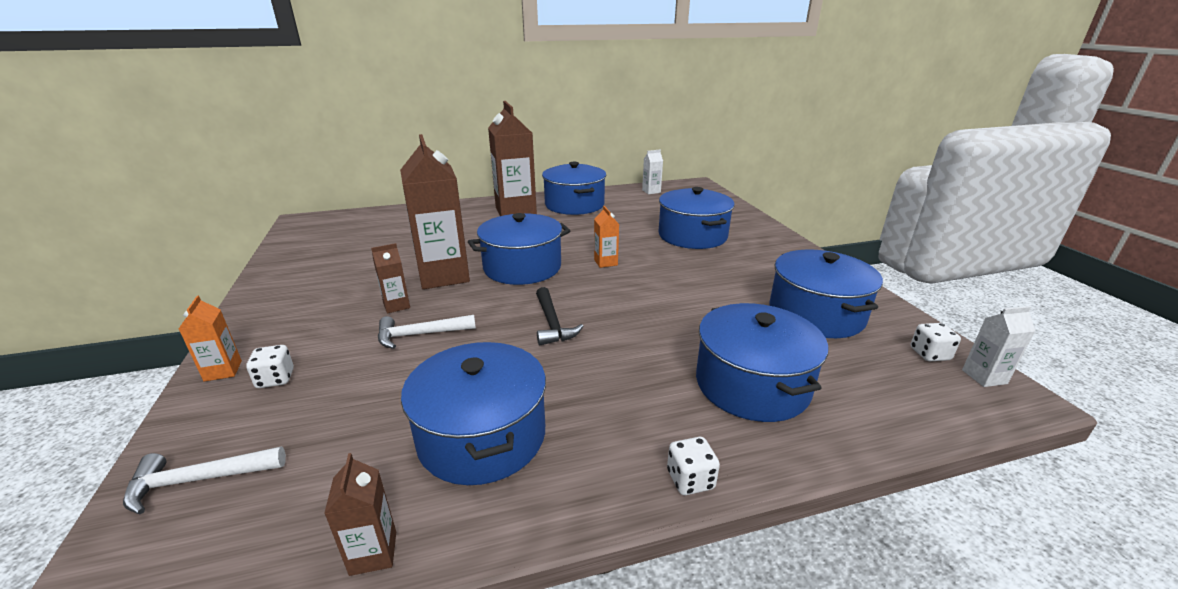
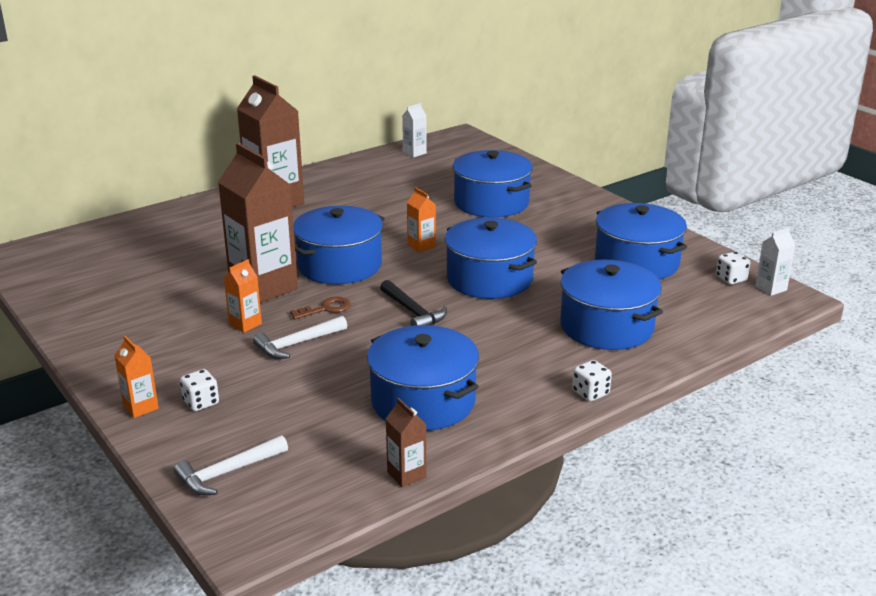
camera: 20 degrees left, 0 degrees up
brown carton [371,243,410,314] -> orange carton [224,259,262,333]
blue pot [542,162,606,215] -> blue pot moved to [445,218,537,299]
none -> brown key [290,297,351,319]

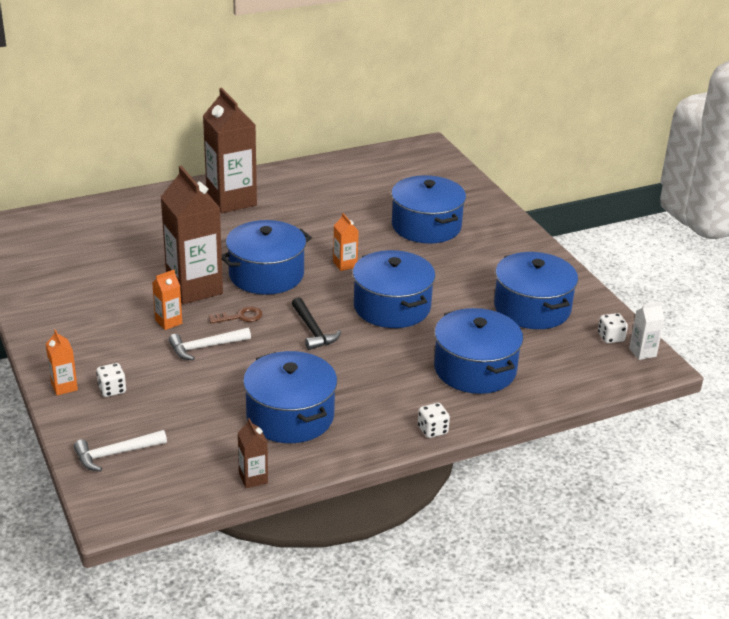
camera: 10 degrees right, 5 degrees up
white carton [402,103,427,157] -> none

